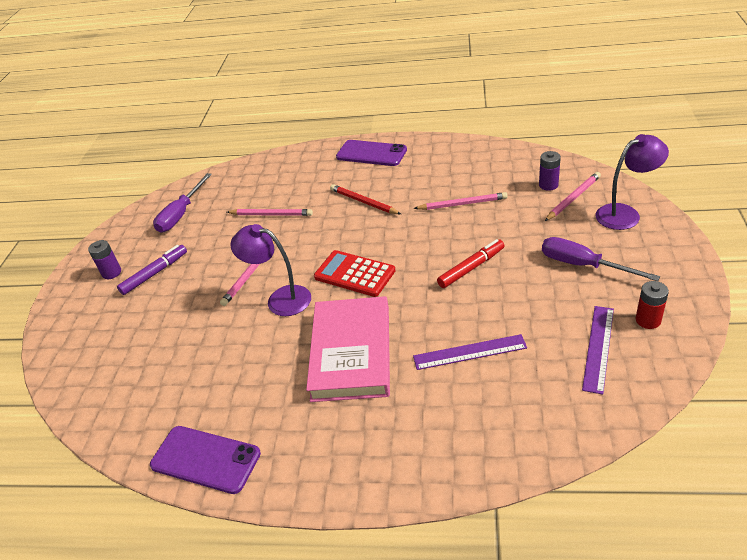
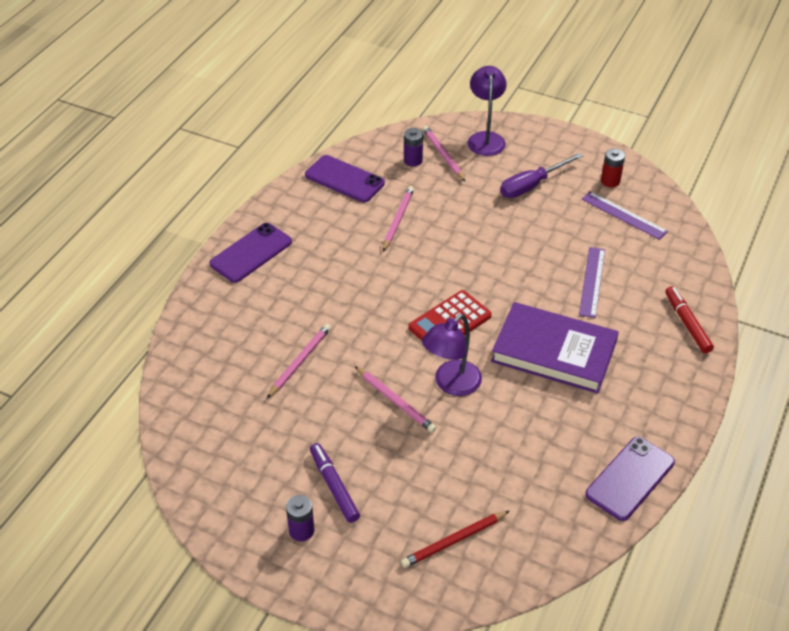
camera: 75 degrees left, 5 degrees up
purple screwdriver [153,173,212,233] -> none
pink book [306,296,390,402] -> purple book [491,302,619,394]
red pencil [330,184,401,214] -> red pencil moved to [401,511,509,568]
red marker [437,239,505,288] -> red marker moved to [665,286,714,353]
none -> purple phone [305,155,385,202]

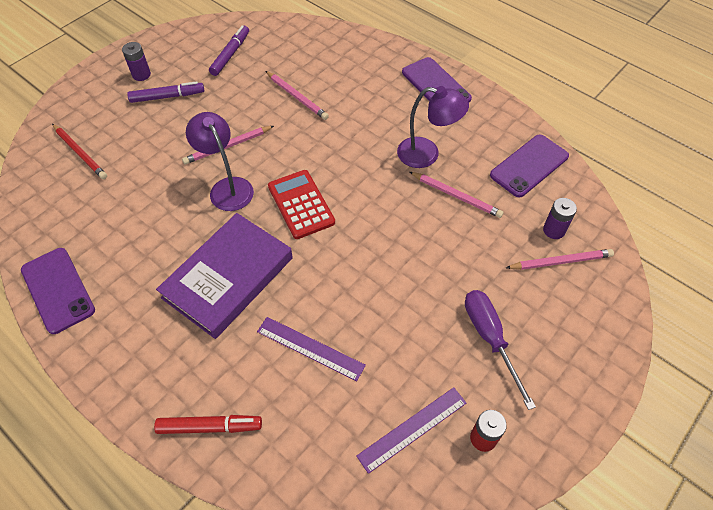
camera: 105 degrees right, 10 degrees up
red pencil [401,511,509,568] -> red pencil turned 150 degrees clockwise [52,124,107,179]
purple lamp [467,66,507,156] -> purple lamp moved to [397,86,469,168]
none -> purple marker [209,25,249,76]

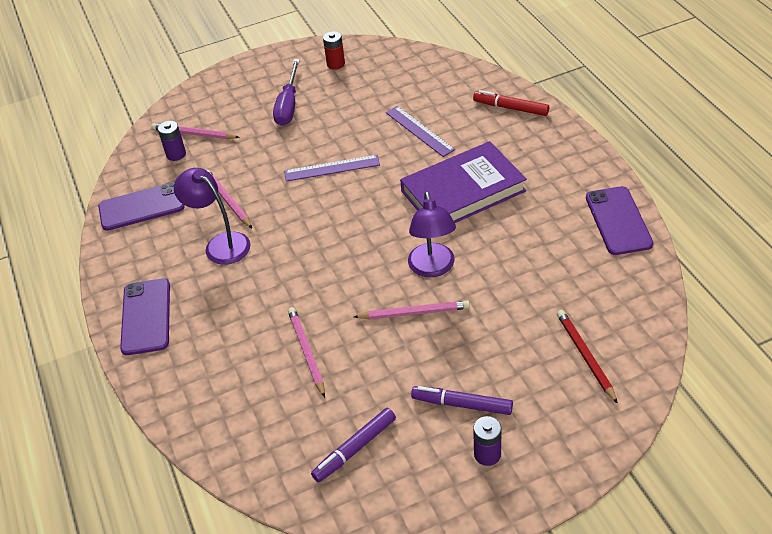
camera: 150 degrees left, 10 degrees down
red calculator [268,170,335,239] -> none
purple ruler [356,387,466,474] -> purple ruler moved to [284,155,380,182]

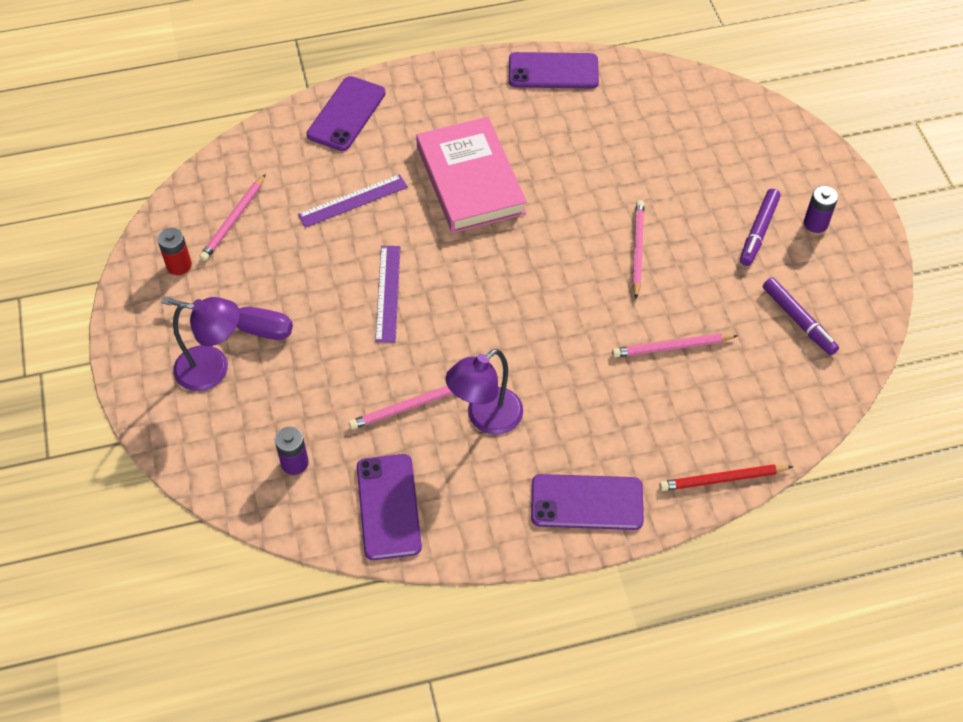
camera: 85 degrees left, 10 degrees up
pink pencil [151,123,240,139] -> pink pencil moved to [199,174,266,261]
purple book [400,141,527,223] -> pink book [416,117,527,233]
purple lamp [408,191,456,277] -> purple lamp moved to [173,297,240,391]
red marker [473,90,549,116] -> purple phone [307,76,386,151]
red pencil [557,310,618,404] -> red pencil moved to [659,464,793,491]

